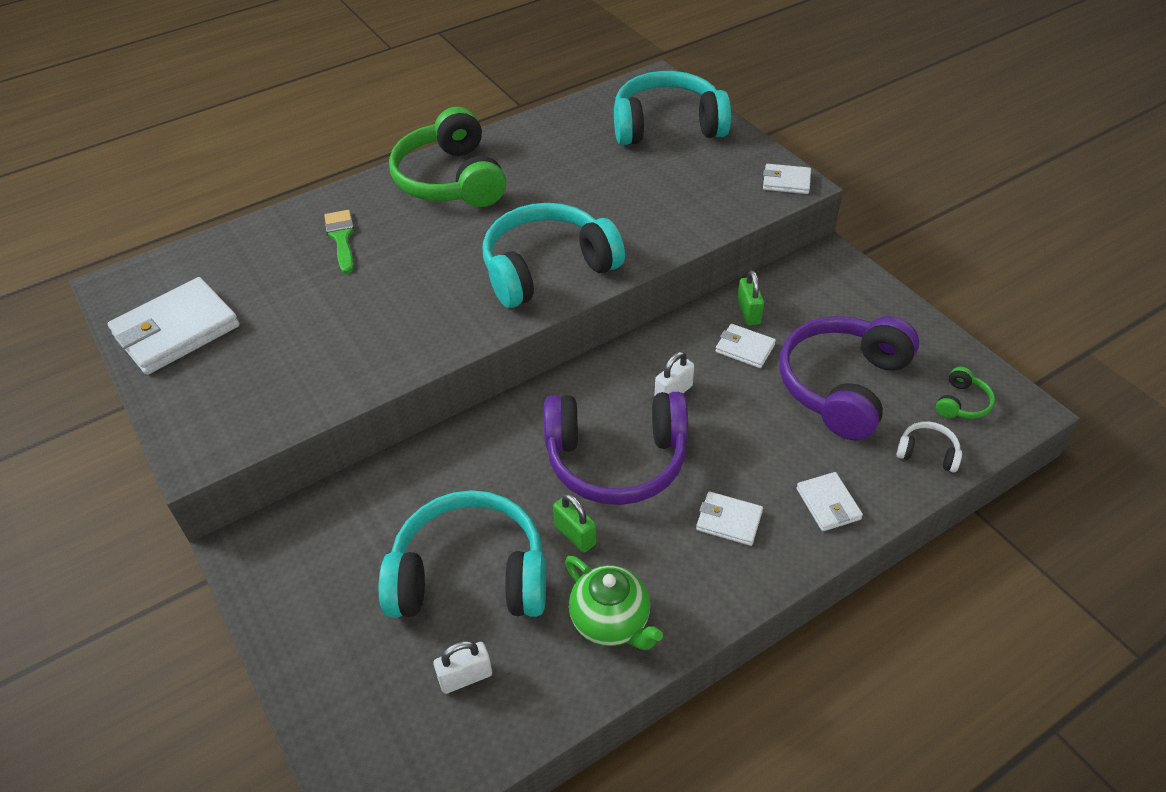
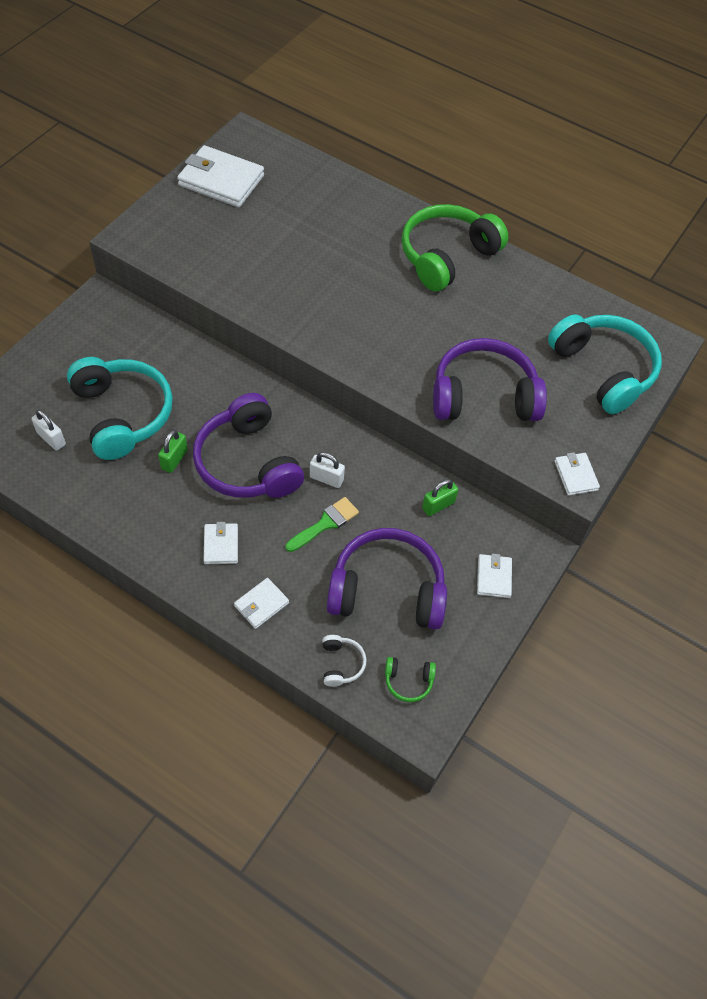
camera: 60 degrees right, 10 degrees up
green brush [324,210,354,274] -> green brush moved to [286,497,359,552]
turquoise headphones [483,203,625,308] -> none
green teapot [565,556,663,650] -> none
white wallet [715,324,776,368] -> white wallet moved to [477,554,512,598]
none -> purple headphones [433,338,547,421]

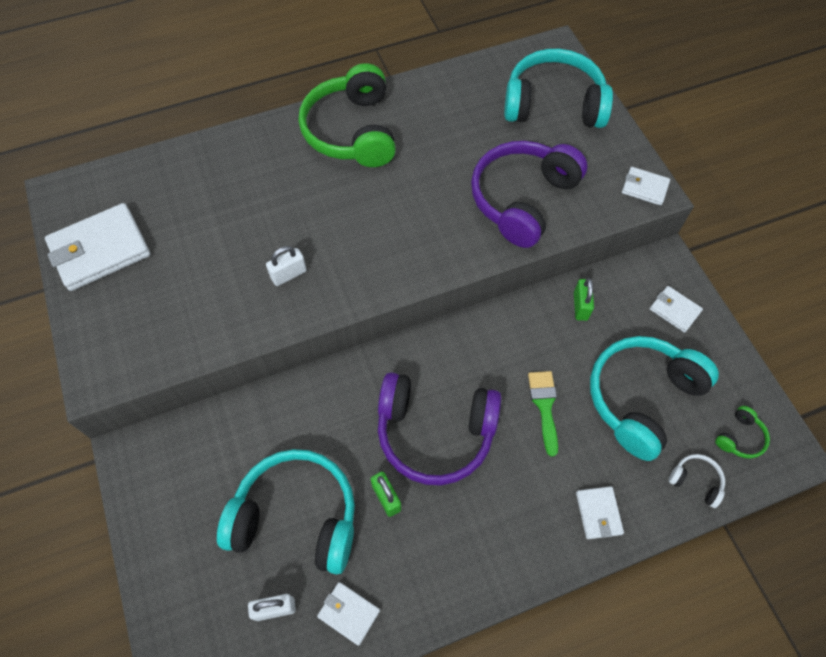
camera: 50 degrees left, 5 degrees up
white wallet [204,522,238,564] -> white wallet moved to [317,582,380,646]
white padlock [310,452,345,488] -> white padlock moved to [266,246,307,286]
purple headphones [327,528,447,630] -> turquoise headphones [590,336,719,461]

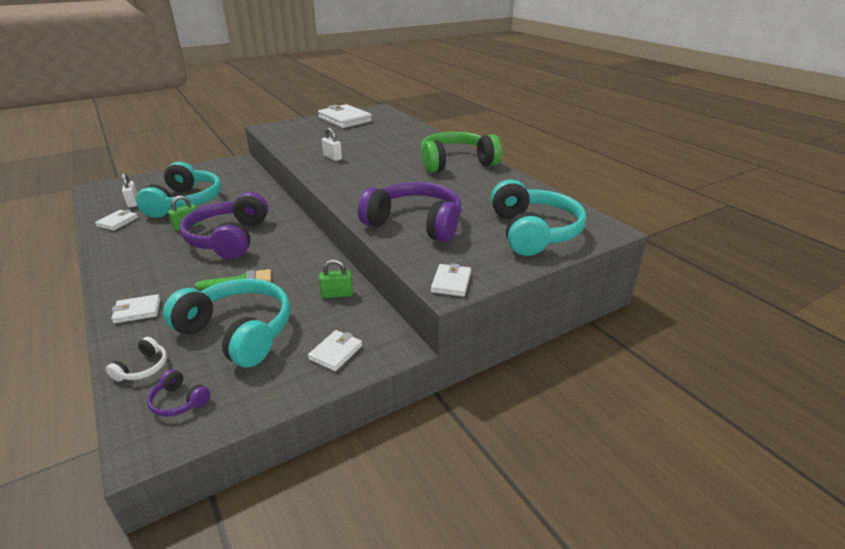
camera: 80 degrees right, 30 degrees down
green headphones [715,406,770,459] -> purple headphones [147,369,210,417]

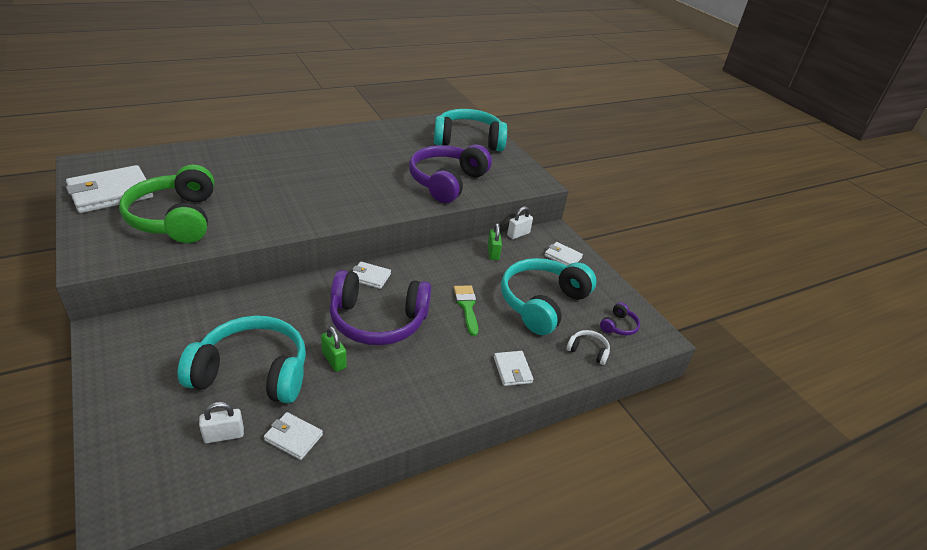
camera: 90 degrees left, 5 degrees up
white padlock [322,128,342,161] -> white padlock moved to [507,206,533,239]
green headphones [420,132,502,173] -> green headphones moved to [119,165,214,243]
white wallet [431,263,471,297] -> white wallet moved to [352,261,391,289]

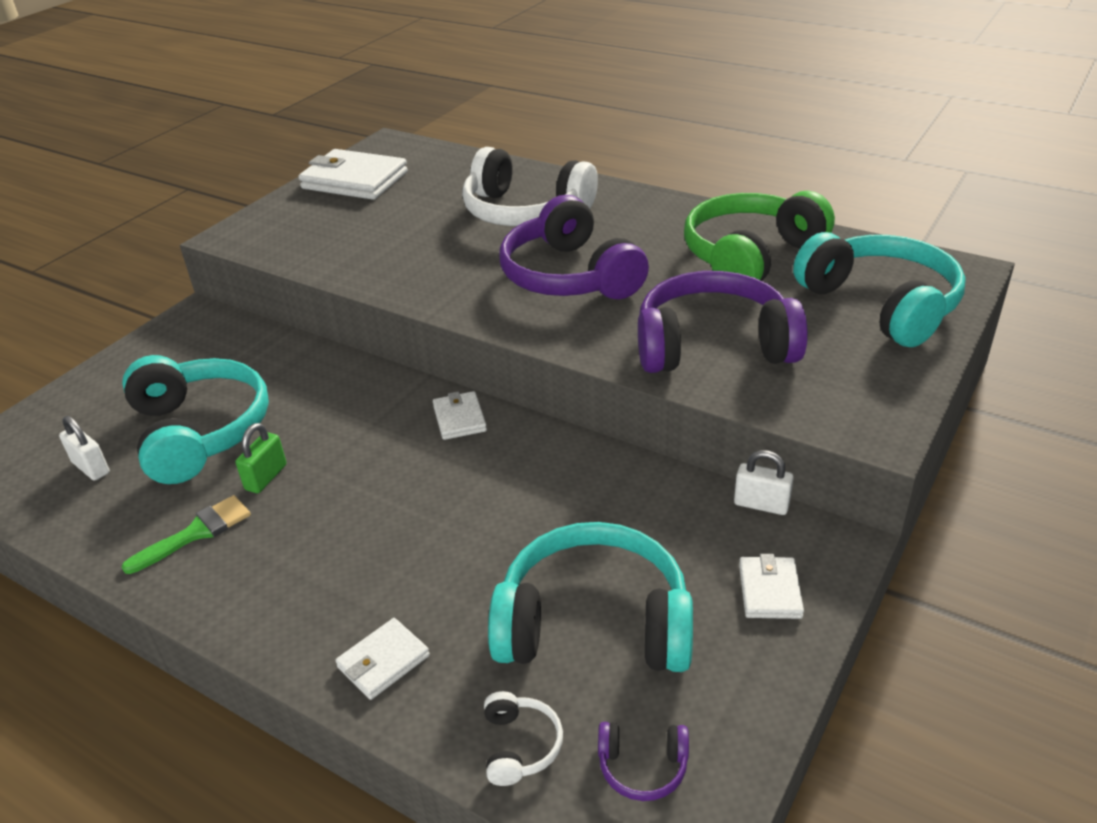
camera: 65 degrees right, 0 degrees up
green headphones [119,165,214,243] -> green headphones moved to [684,191,835,281]
white wallet [264,412,323,460] -> none
purple headphones [330,270,431,345] -> purple headphones moved to [499,195,649,299]
green brush [454,285,478,336] -> green brush moved to [121,495,251,574]
green padlock [488,223,502,260] -> none
none -> white headphones [462,147,598,226]

